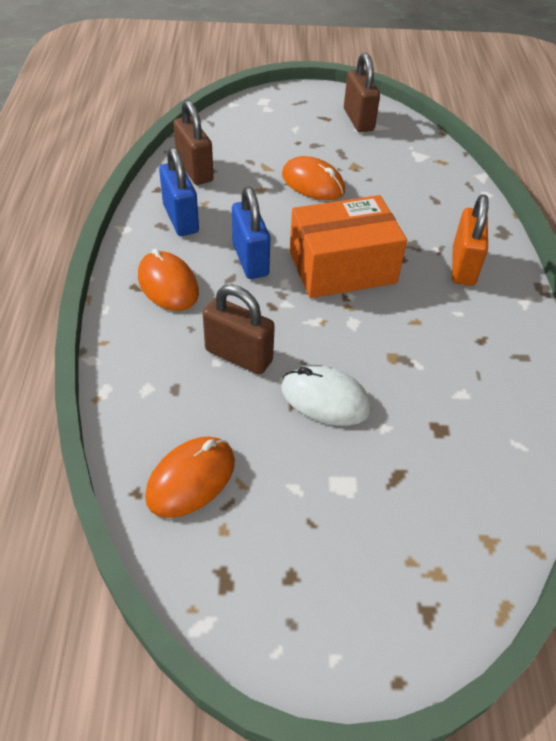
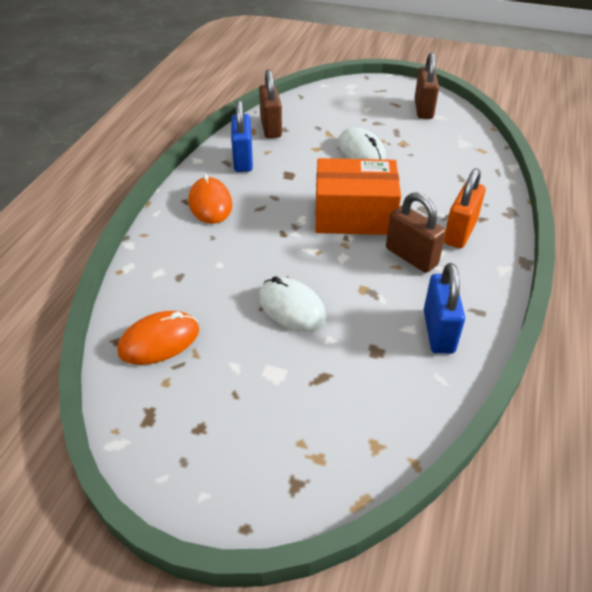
camera: 20 degrees right, 5 degrees down
brown padlock [203,285,275,375] -> brown padlock moved to [386,192,446,273]
blue padlock [232,187,270,279] -> blue padlock moved to [424,263,465,354]
orange mouse [282,156,345,200] -> white mouse [338,127,386,160]

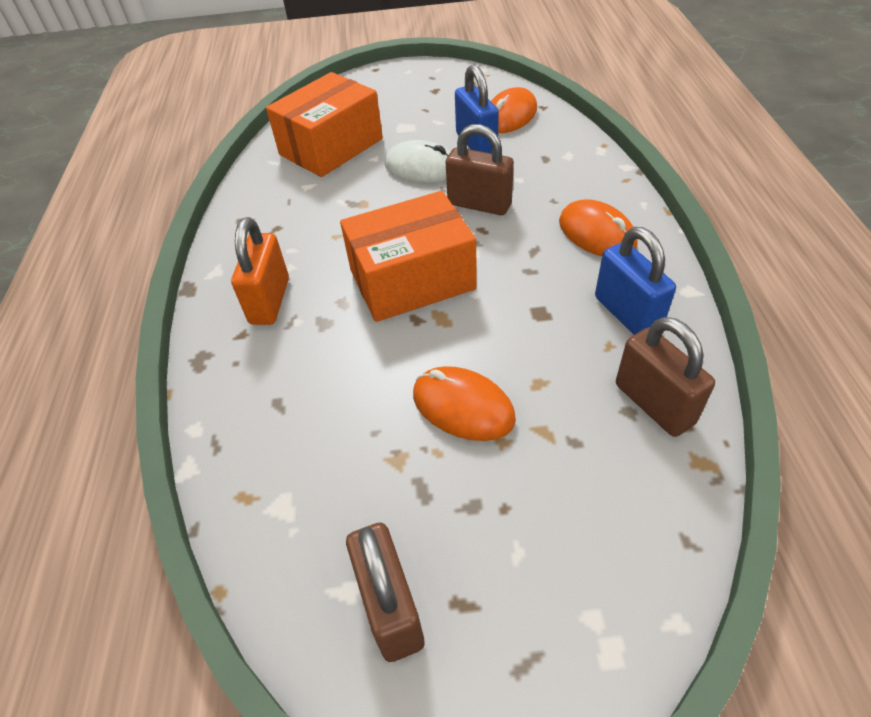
camera: 160 degrees right, 5 degrees up
white mouse [338,127,386,160] -> orange mouse [413,366,516,441]
brown padlock [386,192,446,273] -> brown padlock moved to [446,124,514,215]
blue padlock [424,263,465,354] -> blue padlock moved to [455,65,499,154]
none -> orange box [266,72,383,177]

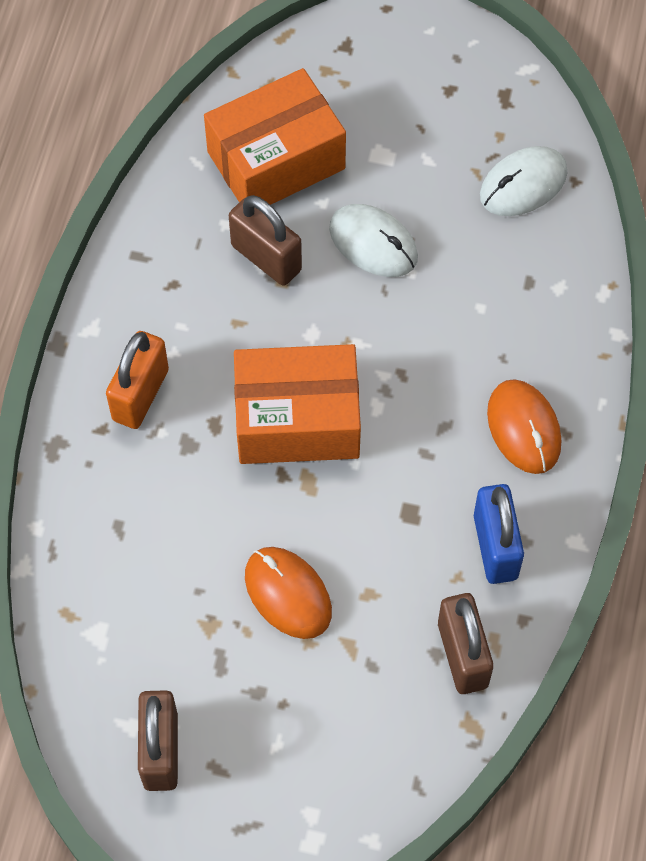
camera: 15 degrees right, 15 degrees up
brown padlock [446,124,514,215] -> brown padlock moved to [229,195,302,286]
blue padlock [455,65,499,154] -> none
orange mouse [491,87,537,133] -> white mouse [480,146,567,216]

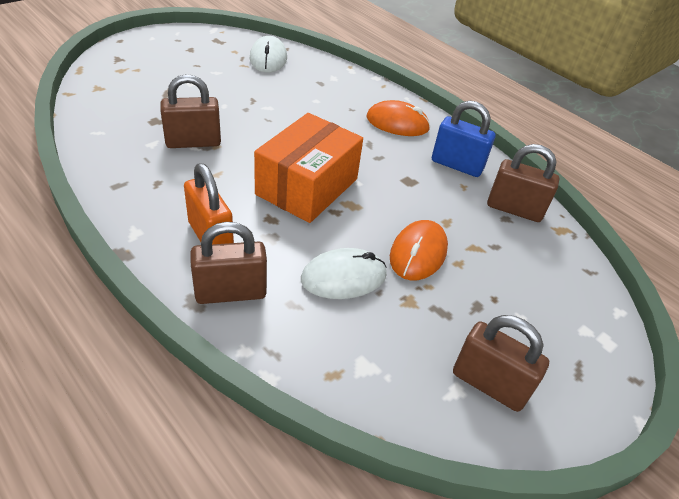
camera: 60 degrees left, 20 degrees down
orange box [204,68,346,205] -> none
orange mouse [245,547,332,639] -> orange mouse turned 60 degrees counterclockwise [390,220,448,280]
white mouse [329,204,418,277] -> white mouse moved to [301,248,387,299]
none -> brown padlock [190,222,267,304]

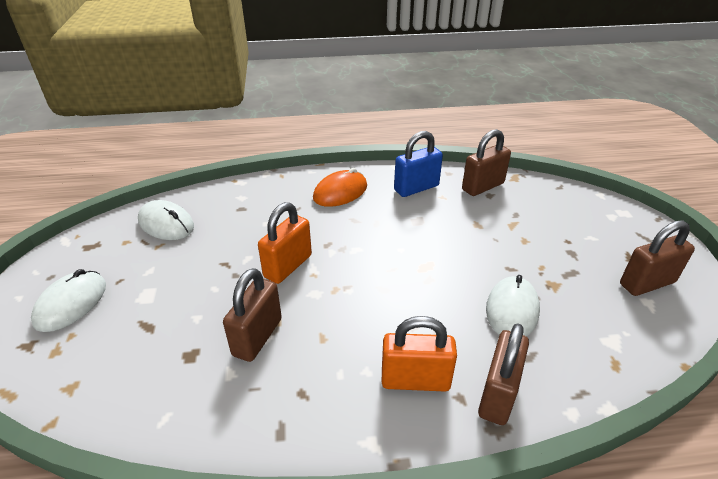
camera: 50 degrees left, 5 degrees down
orange box [254,113,363,223] -> none
orange mouse [390,220,448,280] -> none
none -> white mouse [31,269,106,332]
none -> orange padlock [258,202,312,284]

